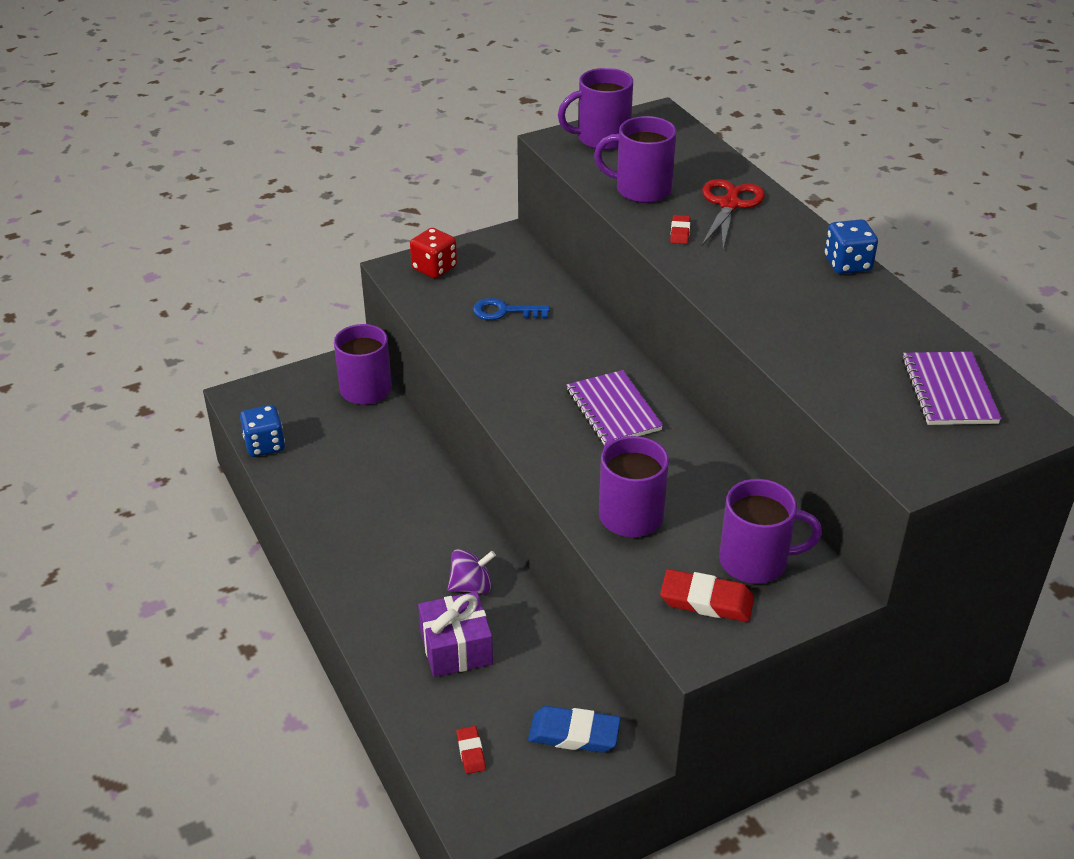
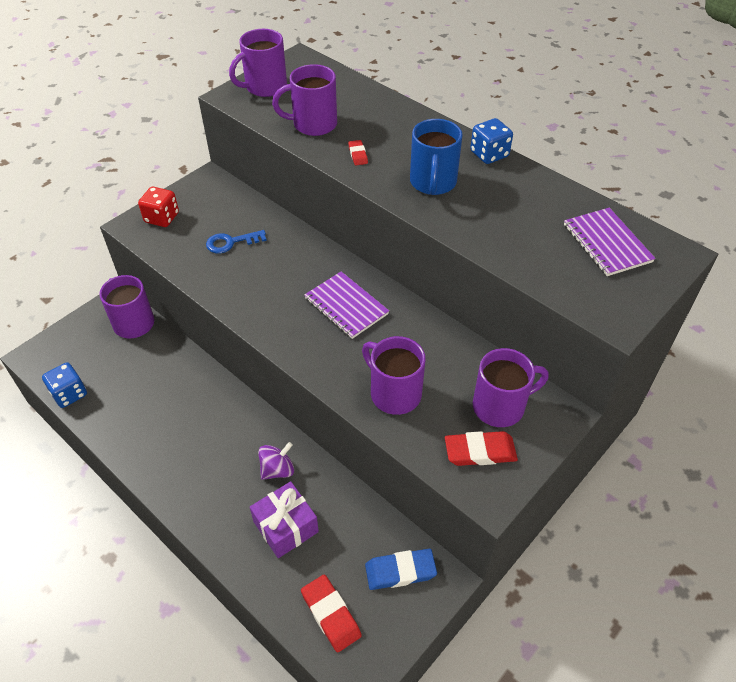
camera: 20 degrees left, 10 degrees up
red eraser [456,726,486,774] -> red eraser [301,575,362,652], size x1.82
red scissors [702,179,765,249] -> none
none -> blue mug [410,119,463,195]

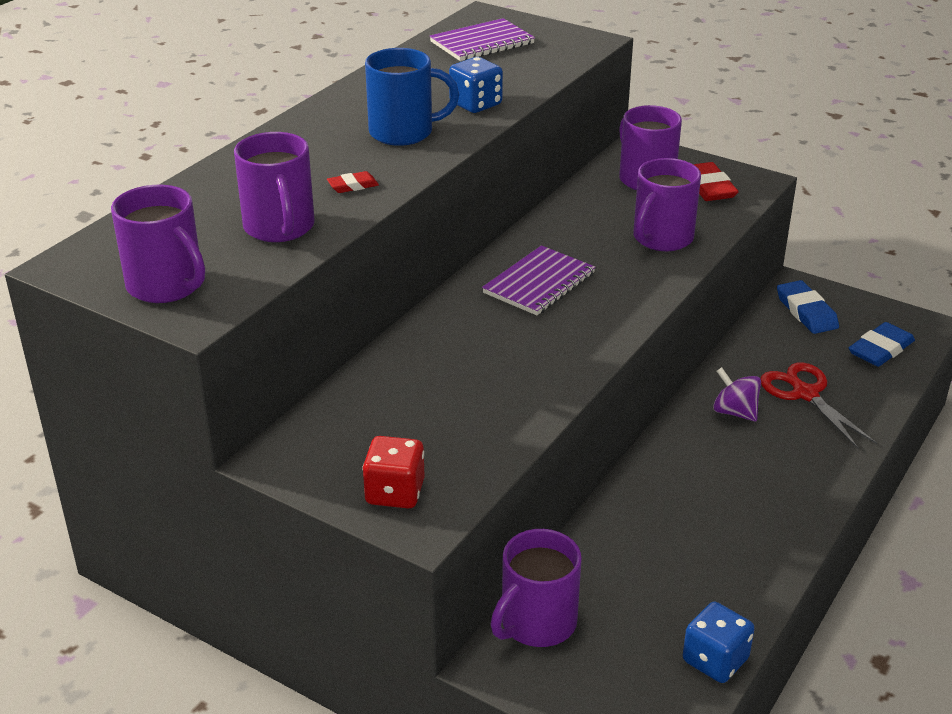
camera: 100 degrees left, 15 degrees down
blue key [206,230,267,253] -> none
purple gift [250,481,319,558] -> red scissors [761,362,877,449]
red eraser [301,575,362,652] -> blue eraser [849,322,915,367]
blue dice [470,118,513,164] -> blue dice moved to [449,57,503,113]

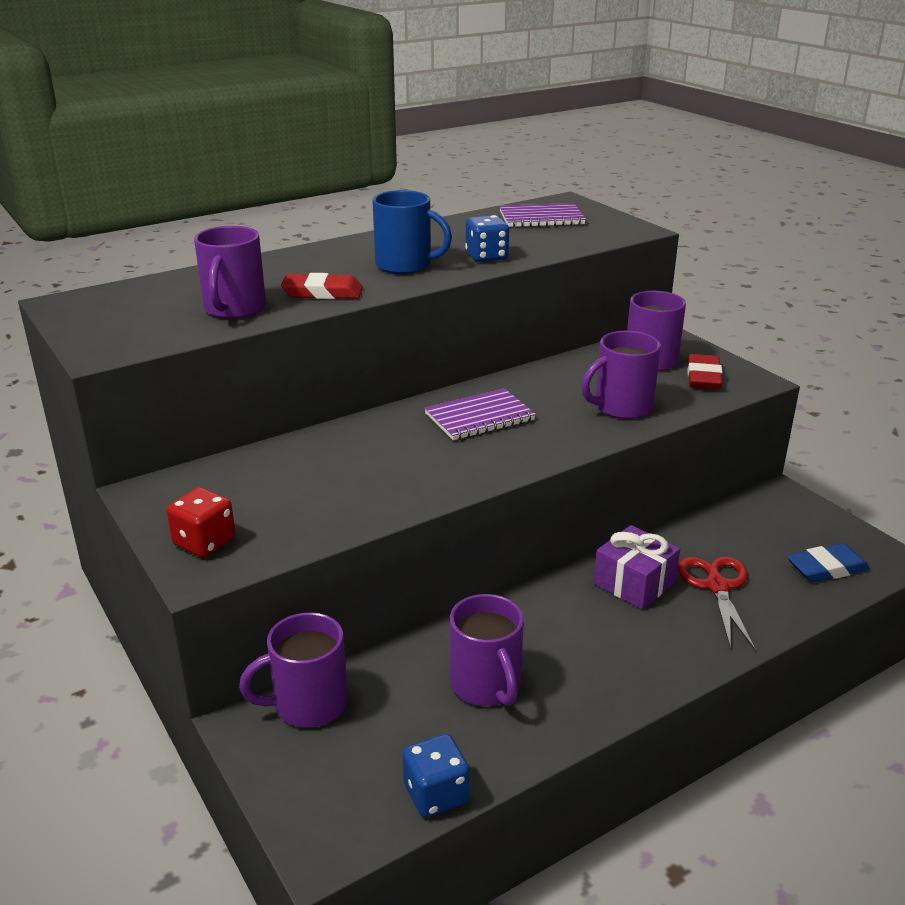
camera: 25 degrees right, 5 degrees down
purple mug [111,185,205,303] -> purple mug moved to [450,594,524,706]
red eraser [327,171,379,193] -> red eraser [281,273,363,299], size x1.82
purple spinning top [713,367,761,421] -> purple gift [593,525,680,610]
blue eraser [777,280,839,334] -> none

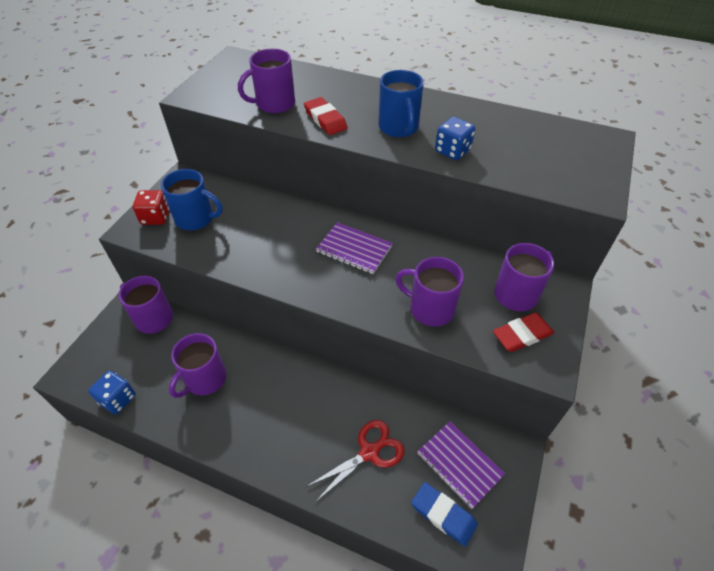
camera: 55 degrees right, 20 degrees up
purple notebook [499,203,586,228] -> purple notebook moved to [417,421,505,509]
purple gift [593,525,680,610] -> none
none -> blue mug [161,169,223,230]

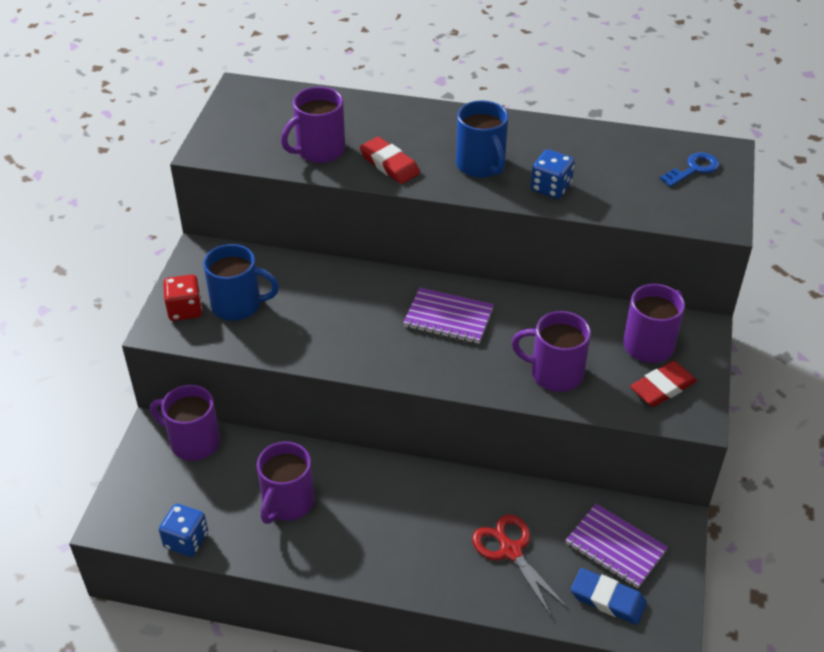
camera: 10 degrees left, 5 degrees down
red scissors [306,420,405,501] -> red scissors turned 75 degrees counterclockwise [472,514,568,618]
none -> blue key [660,153,719,187]

